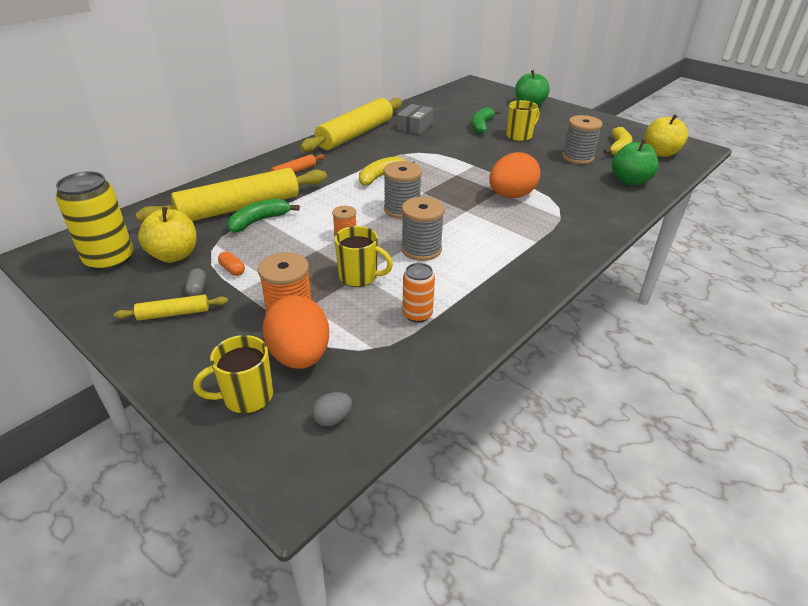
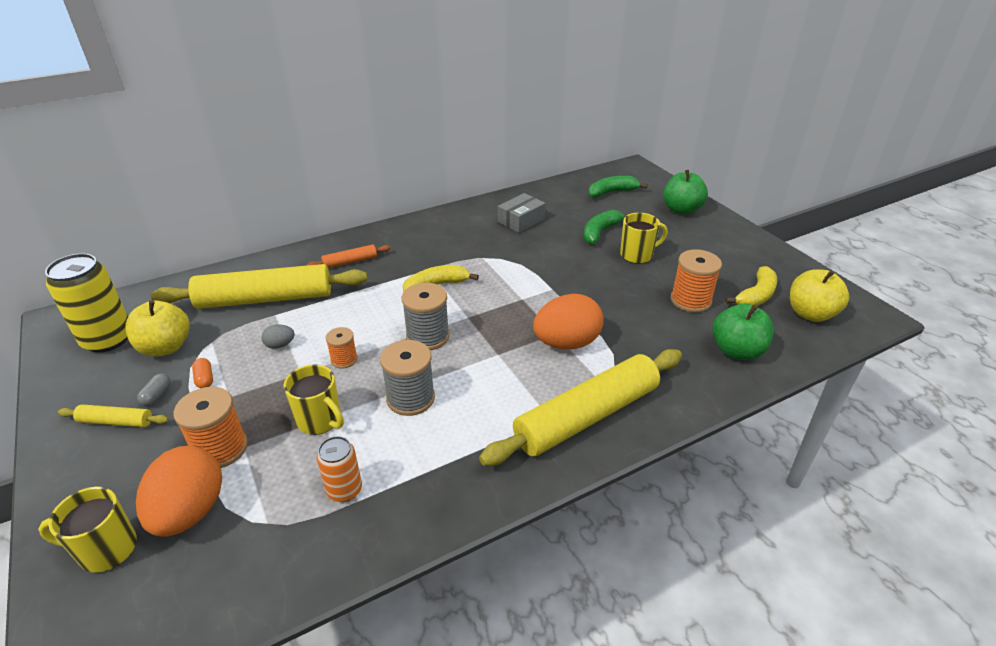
camera: 20 degrees right, 0 degrees up
green banana [227,199,300,233] -> green banana moved to [588,176,648,198]
yellow rolling pin [300,98,402,152] -> yellow rolling pin moved to [479,349,682,466]
grey egg [312,392,352,426] -> grey egg moved to [261,324,295,349]
grey spool [562,115,603,164] -> orange spool [671,249,722,313]

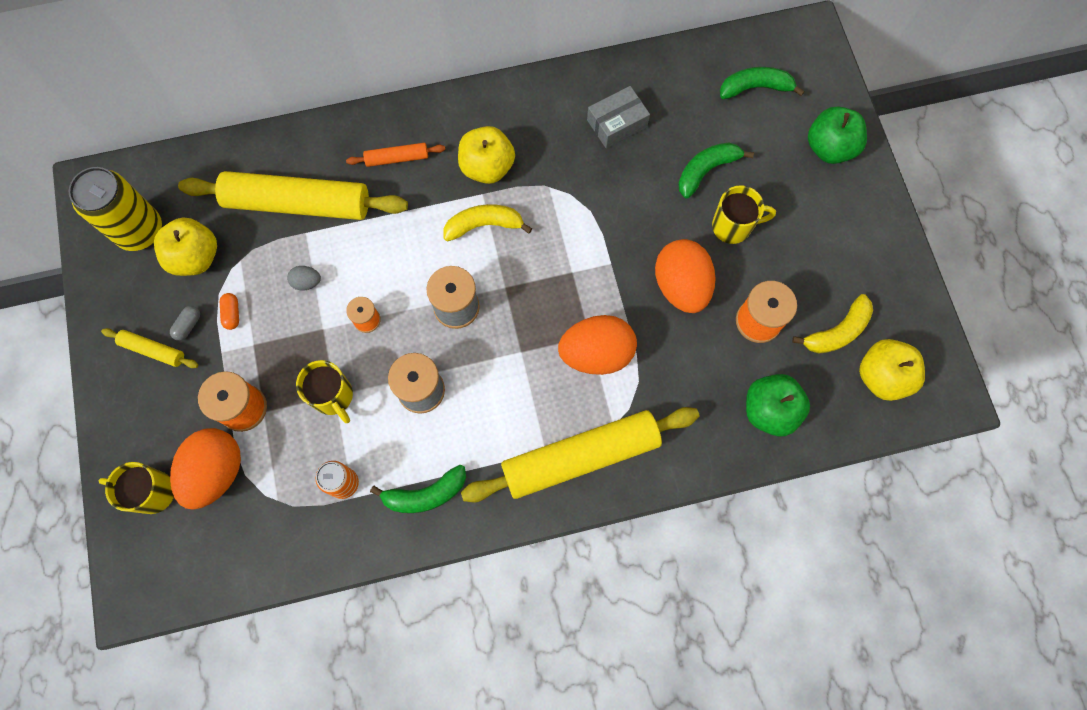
camera: 15 degrees right, 35 degrees up
none -> green banana [370,465,466,513]
none -> yellow apple [458,126,515,184]
none -> orange egg [655,239,716,313]

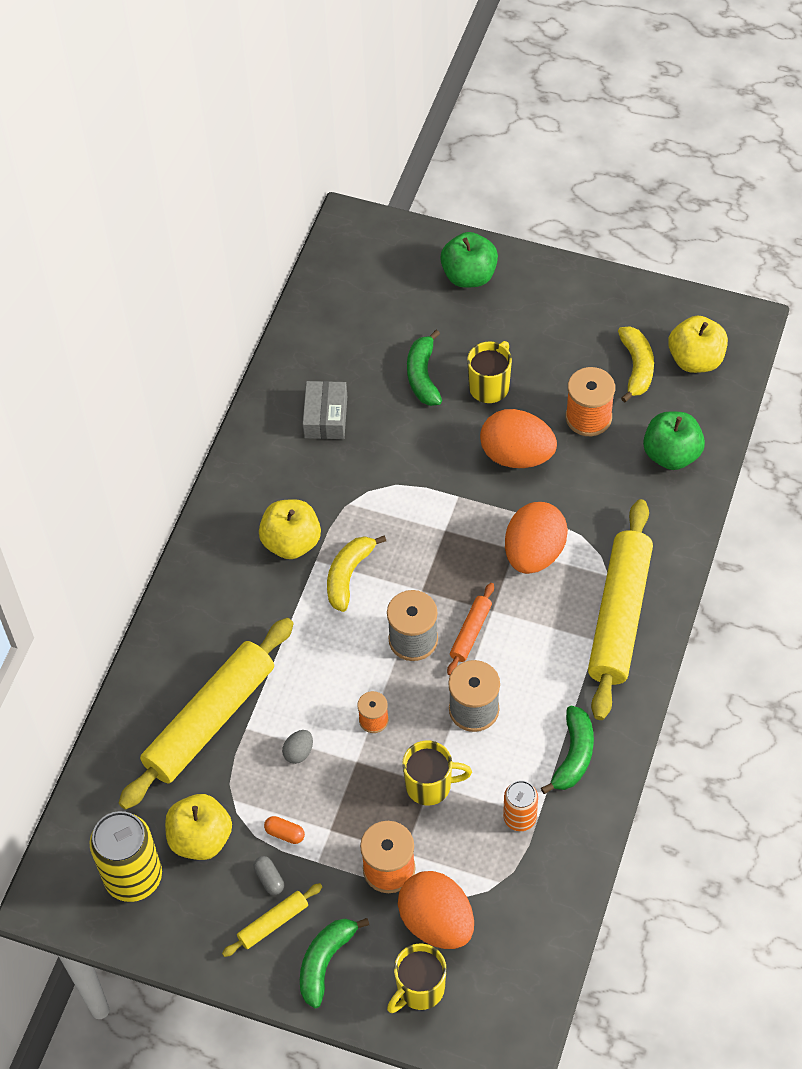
camera: 55 degrees left, 15 degrees down
orange rolling pin [346,143,445,167] -> orange rolling pin moved to [447,583,494,676]
green banana [720,67,805,99] -> green banana moved to [300,918,369,1008]

